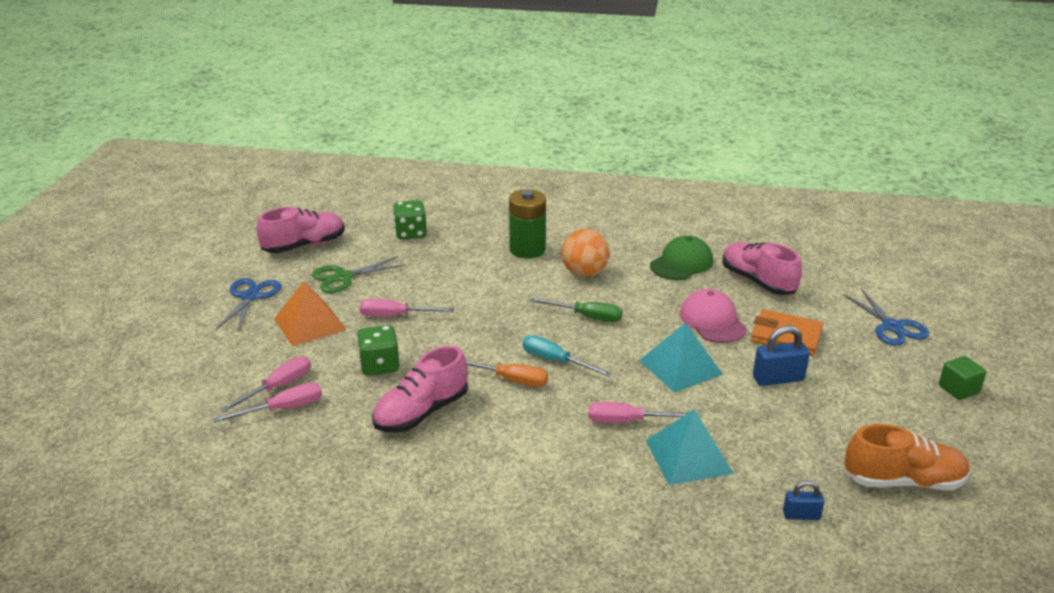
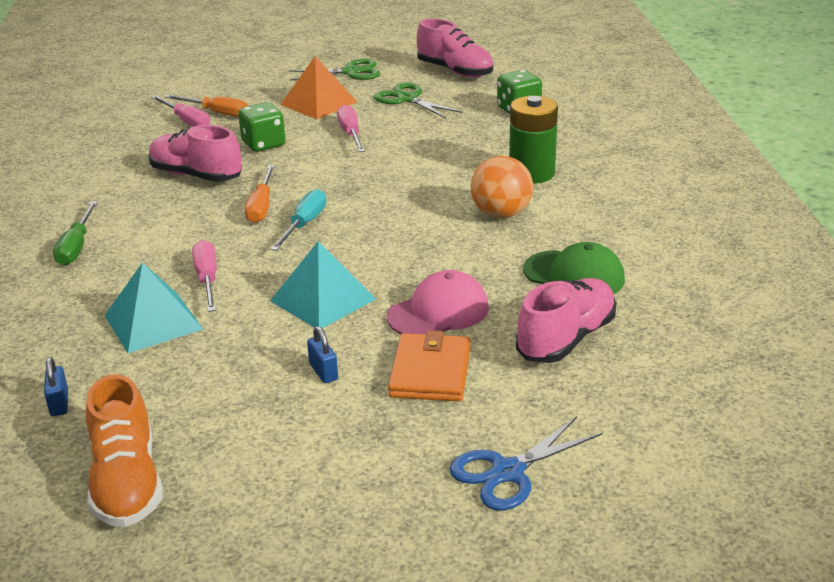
camera: 75 degrees right, 0 degrees up
blue scissors [215,278,281,332] -> green scissors [288,59,380,80]
pink screwdriver [220,356,311,413] -> orange screwdriver [165,95,248,117]
green screwdriver [530,298,622,322] -> green screwdriver moved to [53,201,98,265]
blue padlock [753,325,810,386] -> blue padlock [307,326,338,383], size x0.61
green cube [939,356,986,400] -> none

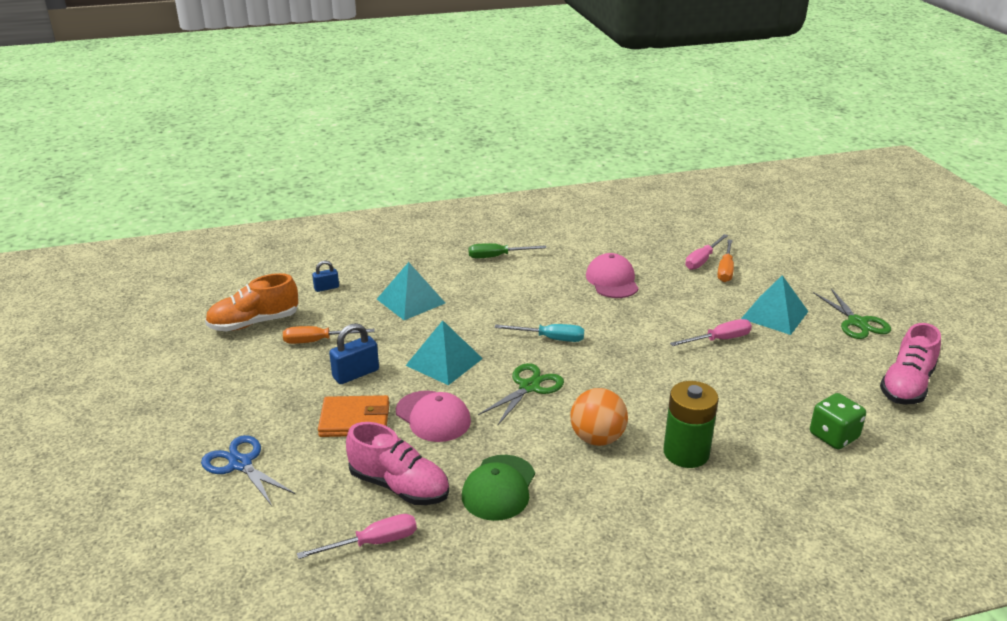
camera: 80 degrees right, 0 degrees up
pink shoe [149,125,242,182] -> pink cap [586,253,639,298]
pink screwdriver [192,240,217,312] -> pink screwdriver moved to [297,514,417,559]
green dice [238,102,286,152] -> none
orange screwdriver [245,165,275,223] -> orange screwdriver moved to [283,326,375,344]
orange pyramid [280,56,357,119] -> turquoise pyramid [741,275,809,335]
blue padlock [307,326,338,383] -> blue padlock [329,323,379,384], size x1.64
green scissors [374,83,462,119] -> green scissors moved to [478,363,564,425]

